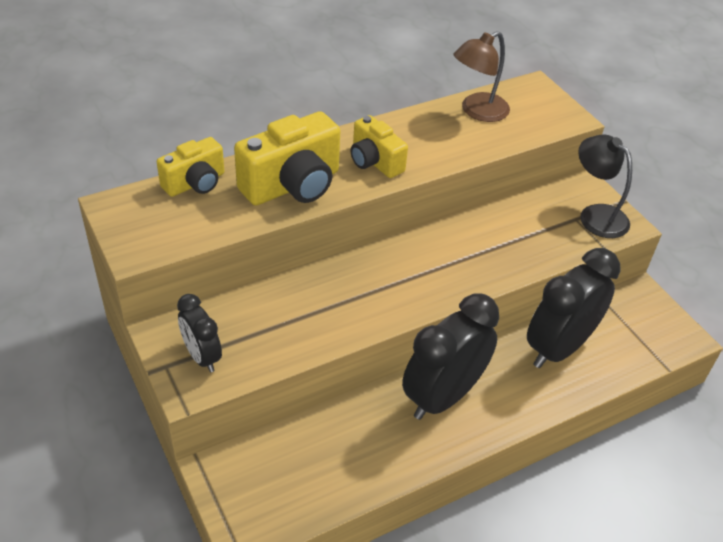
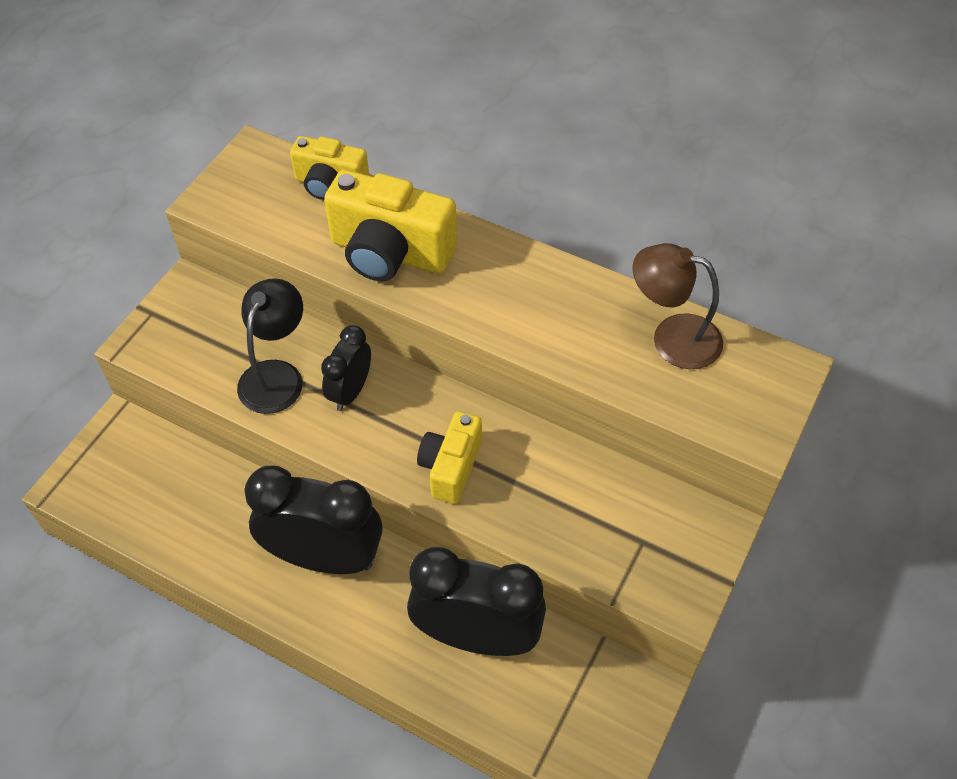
camera: 60 degrees right, 10 degrees up
black clock [177,294,222,372] -> black clock moved to [321,325,371,411]
yellow camera [351,115,408,178] -> yellow camera moved to [417,411,482,504]
black lamp [578,135,632,238] -> black lamp moved to [237,278,303,414]

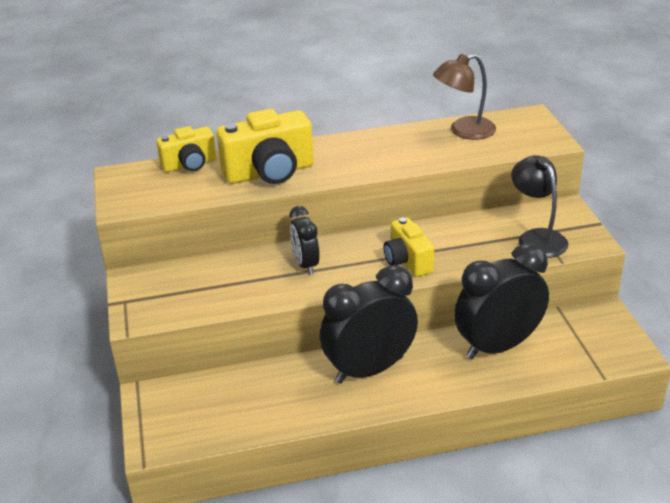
camera: 40 degrees left, 20 degrees down
black lamp [237,278,303,414] -> black lamp moved to [511,155,568,258]

